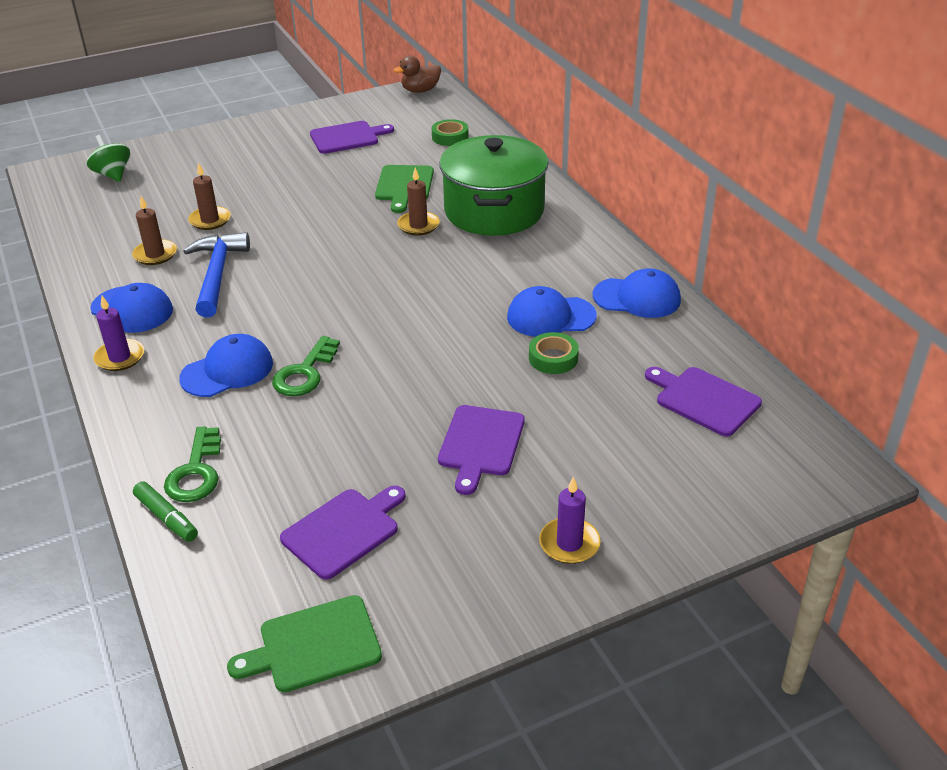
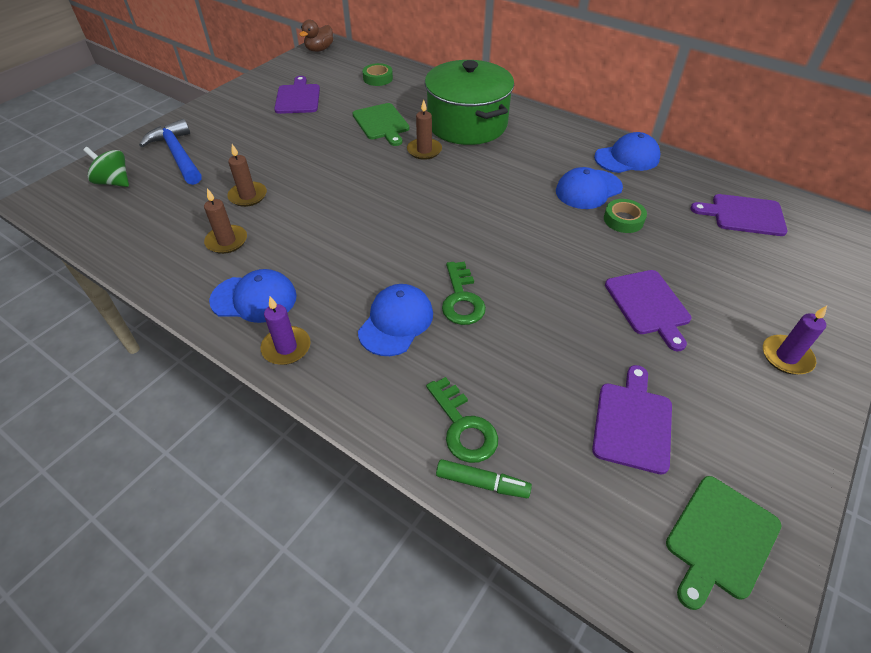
camera: 30 degrees left, 10 degrees up
blue hammer [184,232,250,318] -> blue hammer moved to [139,119,201,185]
purple cutting board [310,121,394,154] -> purple cutting board turned 45 degrees counterclockwise [274,76,320,114]

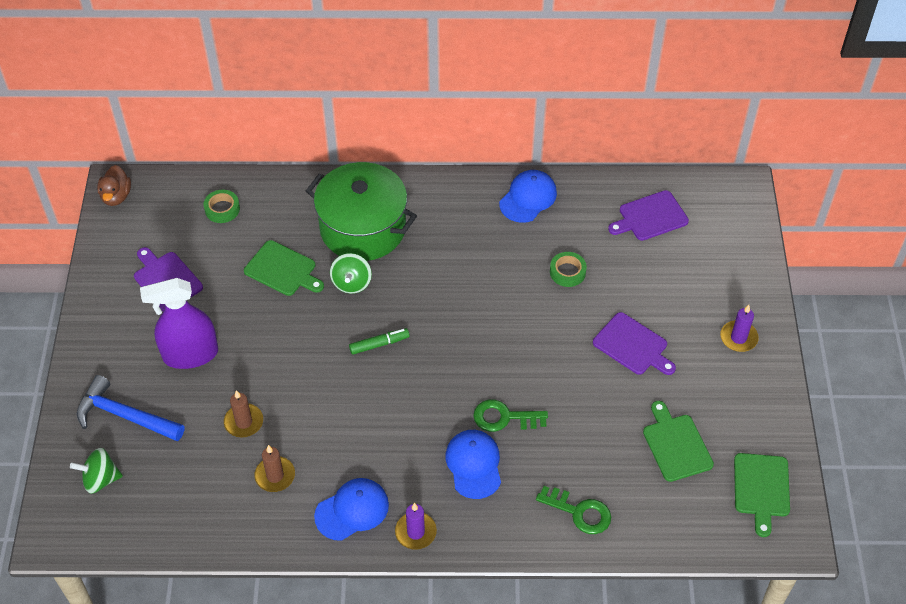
camera: 35 degrees left, 5 degrees up
brown candle [407,100,442,160] -> green spinning top [330,253,372,294]
green marker [436,459,532,498] -> green marker moved to [349,328,410,355]
green key [442,262,486,325] -> green key turned 135 degrees clockwise [473,399,548,432]
blue cap [556,167,623,209] -> none
purple cutting board [592,365,672,474] -> green cutting board [643,401,714,482]
none -> purple spray bottle [140,278,218,369]

